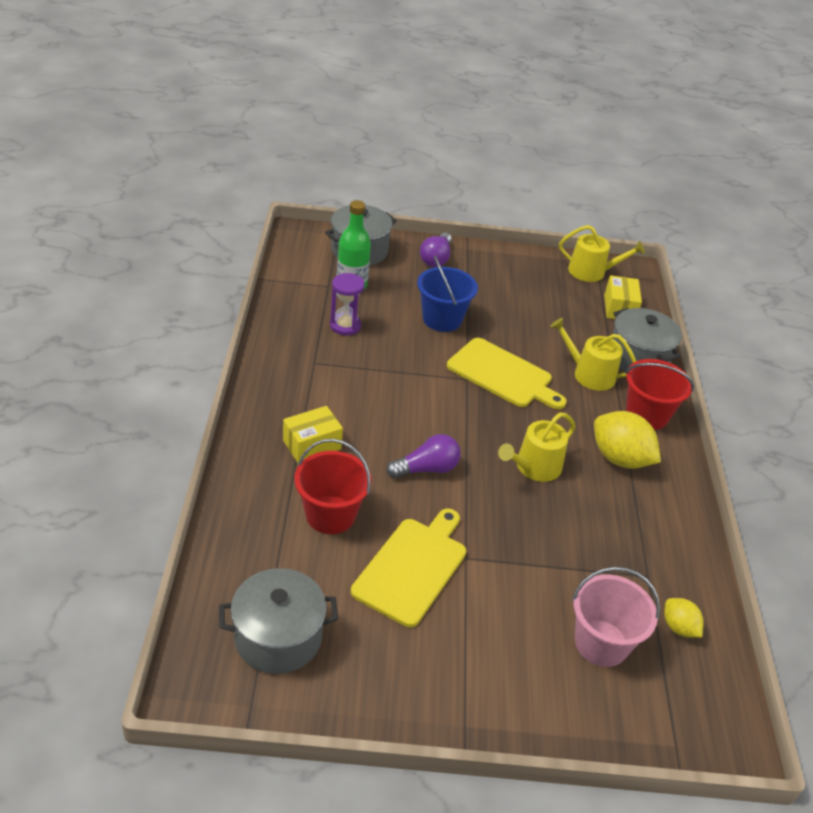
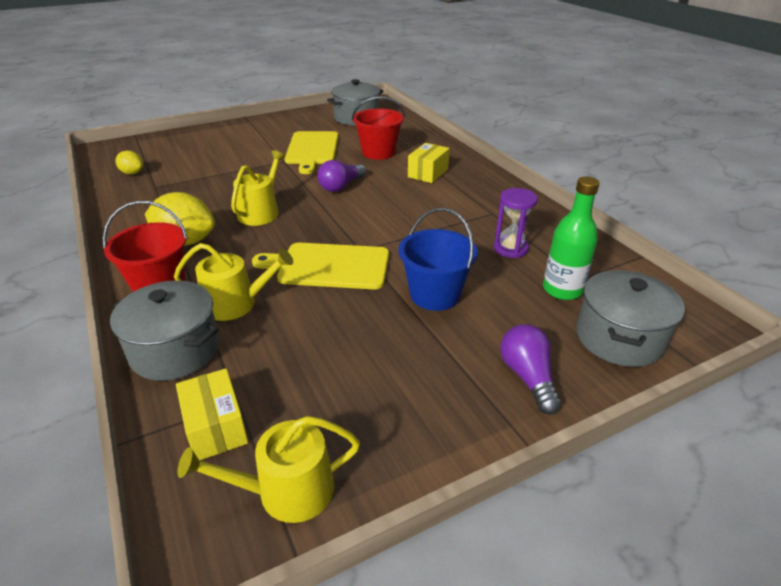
camera: 155 degrees right, 5 degrees down
pink bucket [572,567,660,667] -> none

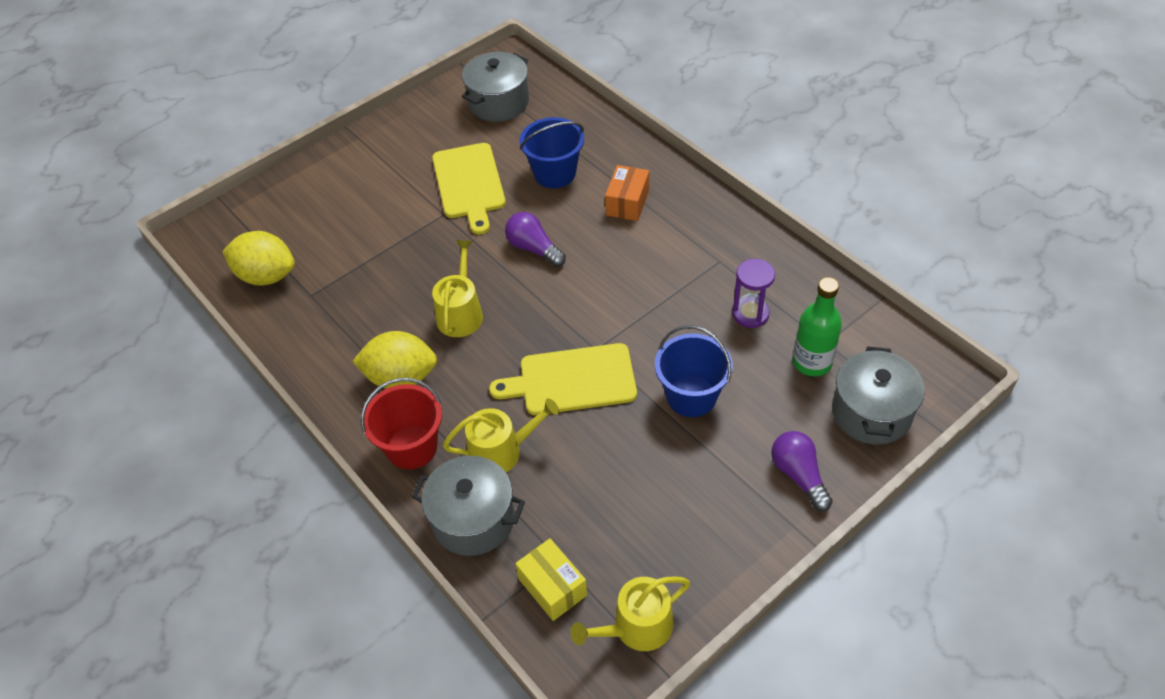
camera: 10 degrees left, 15 degrees up
yellow lemon [115,151,143,175] -> yellow lemon [222,231,295,286], size x1.83
purple light bulb [317,160,366,192] -> purple light bulb turned 105 degrees clockwise [505,212,566,267]
red bucket [352,96,405,160] -> blue bucket [520,117,584,188]
yellow box [408,143,450,183] -> orange box [605,165,649,221]

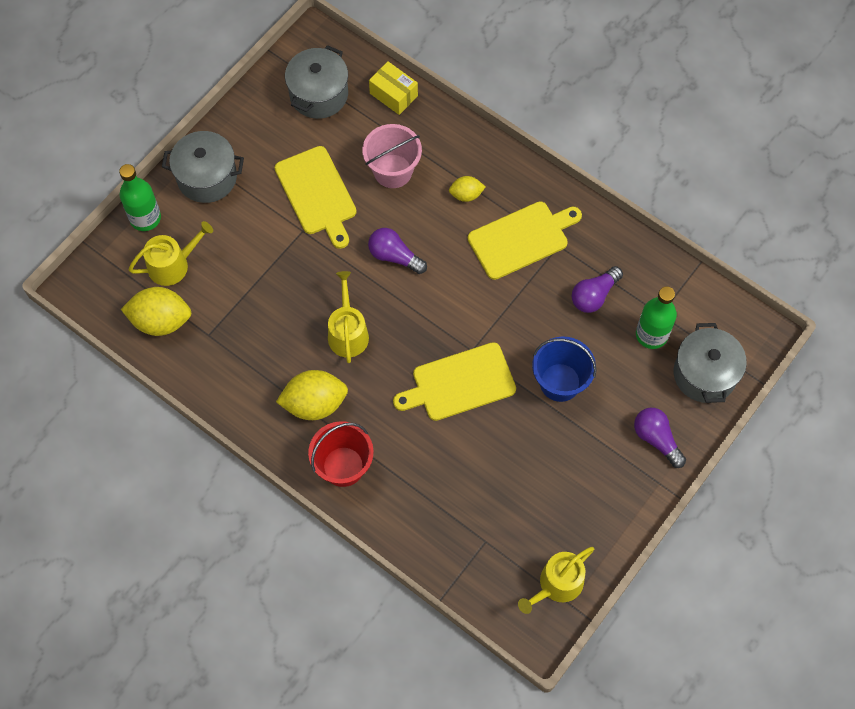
camera: 15 degrees left, 15 degrees up
grey pot [411,456,525,556] -> grey pot moved to [162,131,244,203]
yellow watering can [443,398,559,472] -> yellow watering can moved to [128,221,213,286]
yellow box [515,538,587,621] -> yellow box moved to [369,61,418,115]
blue bucket [520,117,584,188] -> pink bucket [362,124,422,188]
orange box [605,165,649,221] -> yellow lemon [449,176,485,202]
purple hourglass [732,259,775,328] -> purple light bulb [572,266,623,313]
none -> green bottle [119,164,161,231]
none -> yellow cutting board [468,201,582,280]

